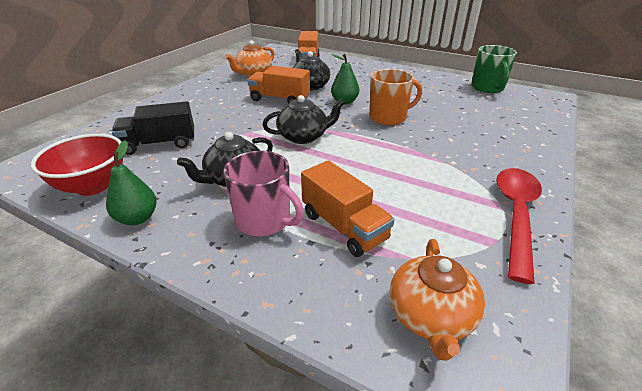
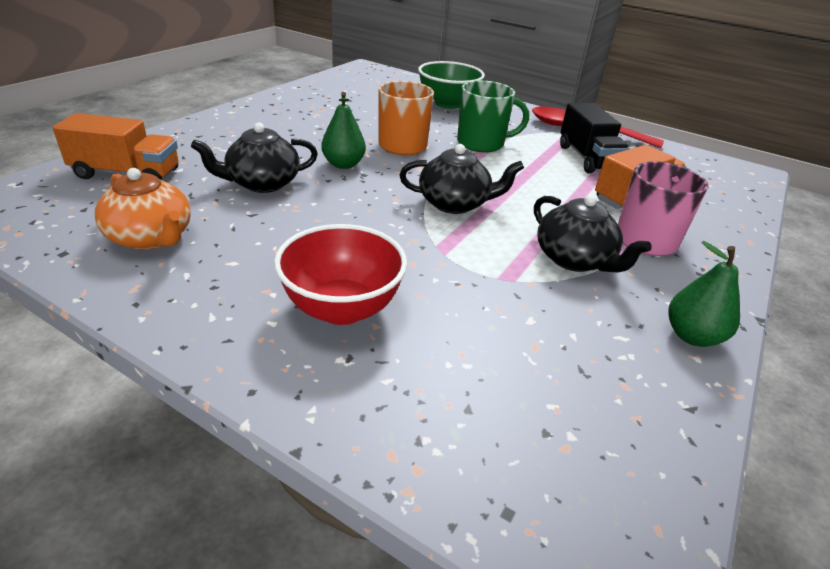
camera: 90 degrees left, 0 degrees up
red bowl [31,134,123,196] -> red bowl moved to [274,224,407,325]
black truck [112,101,194,155] -> black truck moved to [560,103,630,174]
orange truck [247,66,310,104] -> none
black teapot [262,95,345,144] -> black teapot turned 105 degrees clockwise [400,144,524,214]
orange teapot [390,239,485,361] -> none
green mug [471,45,517,93] -> green mug moved to [457,80,529,152]
none -> green bowl [418,61,485,109]

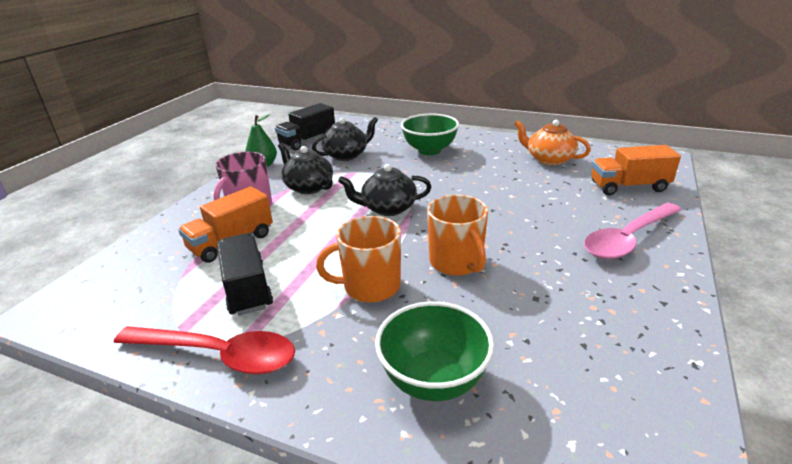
camera: 175 degrees right, 5 degrees down
black teapot [191,122,318,193] -> black teapot moved to [312,117,378,161]
red bowl [274,224,407,325] -> green bowl [401,114,459,155]
green pear [321,92,366,169] -> none
green mug [457,80,529,152] -> orange mug [316,216,401,302]
none -> black truck [275,103,335,151]
none -> pink spoon [584,203,682,259]

